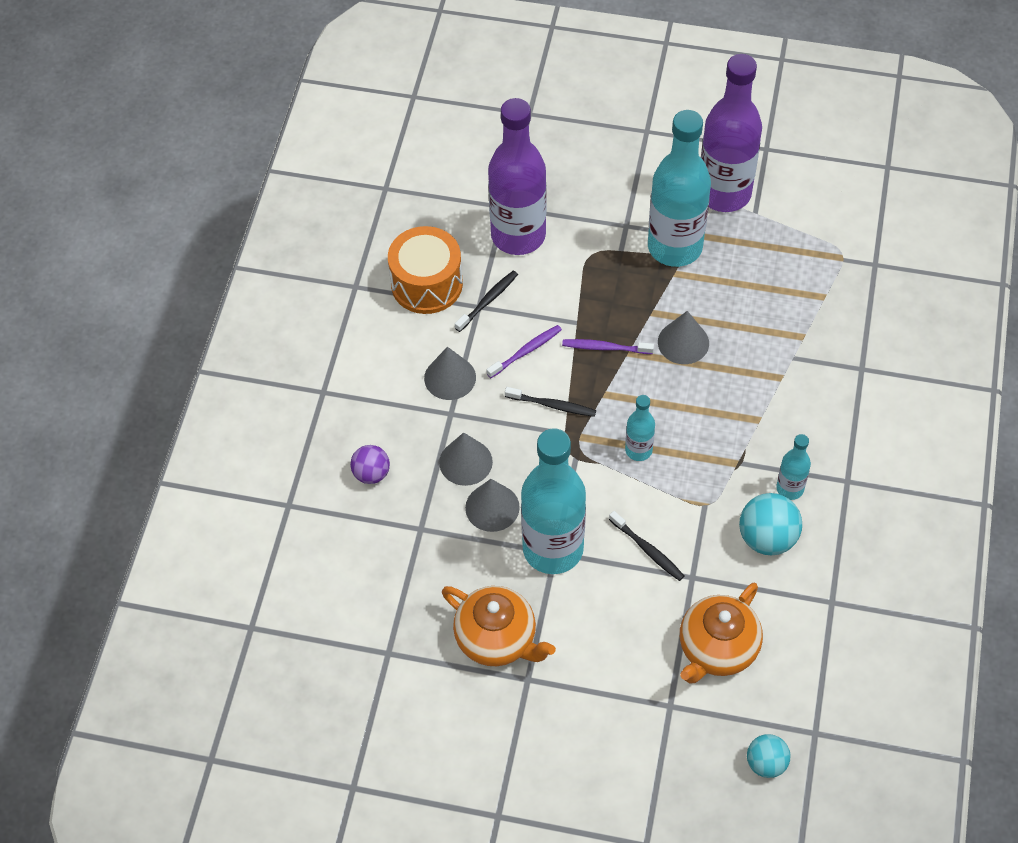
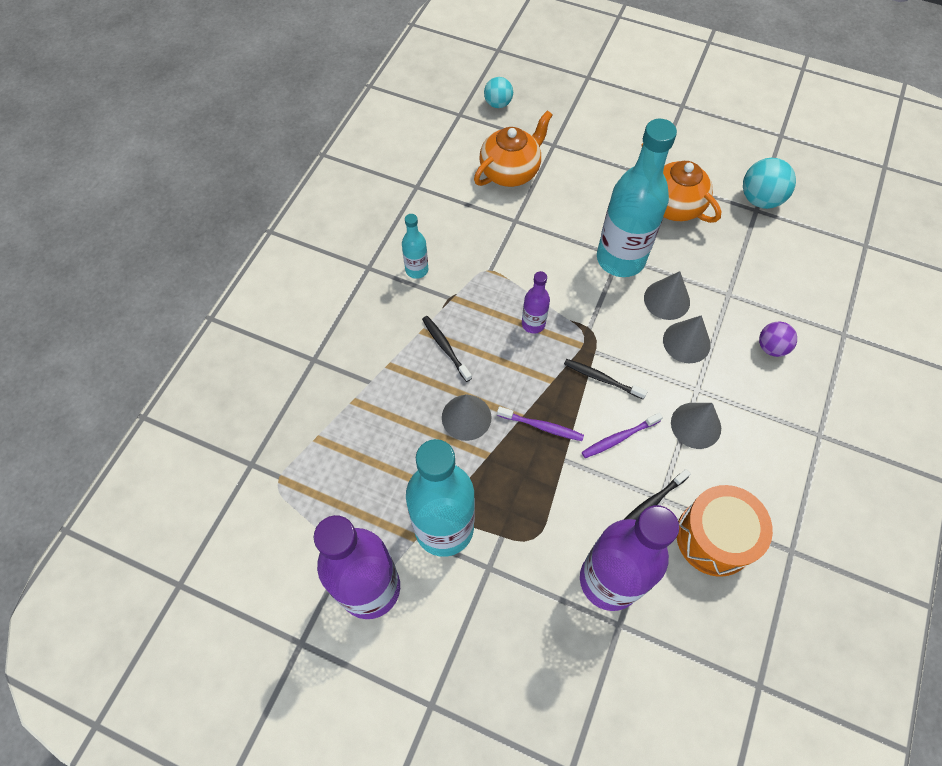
camera: 170 degrees left, 5 degrees up
black toothbrush [609,511,684,581] -> black toothbrush moved to [422,316,472,382]
turquoise bottle [625,395,655,461] -> purple bottle [522,271,550,334]
turquoise ball [739,493,802,556] -> turquoise ball moved to [743,158,796,209]

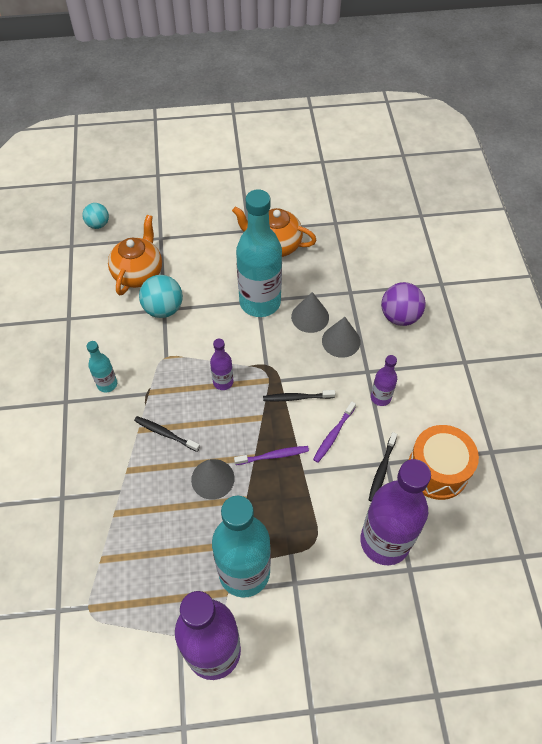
camera: 30 degrees left, 5 degrees down
grey cone [671,403,721,449] -> purple bottle [371,355,397,406]
turquoise ball [743,158,796,209] -> turquoise ball moved to [139,275,183,318]
purple ball [759,322,797,357] -> purple ball [381,282,426,326], size x1.54

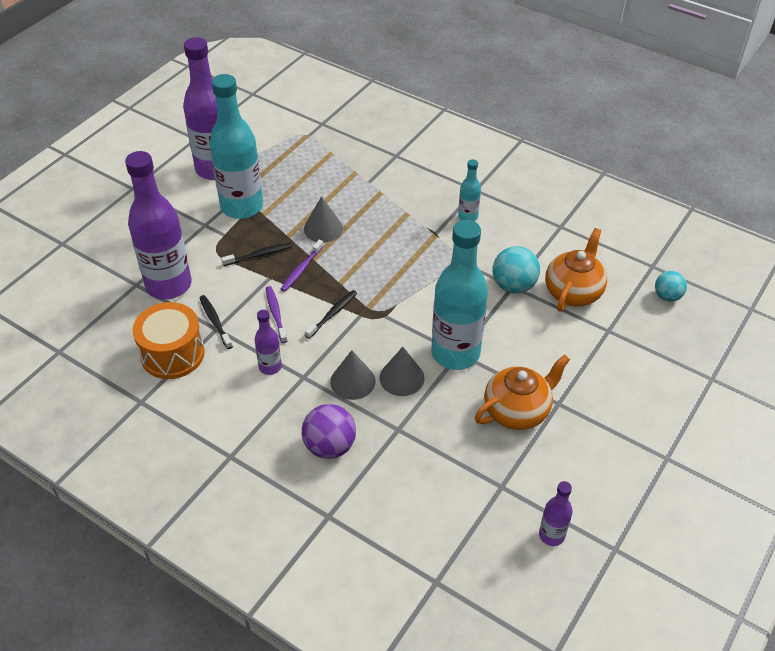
camera: 130 degrees right, 10 degrees down
orange teapot [108,215,162,295] -> orange teapot turned 120 degrees counterclockwise [545,228,607,312]
black toothbrush [134,416,200,452] -> black toothbrush moved to [221,243,292,266]
purple bottle [210,339,234,390] -> purple bottle moved to [539,481,573,546]

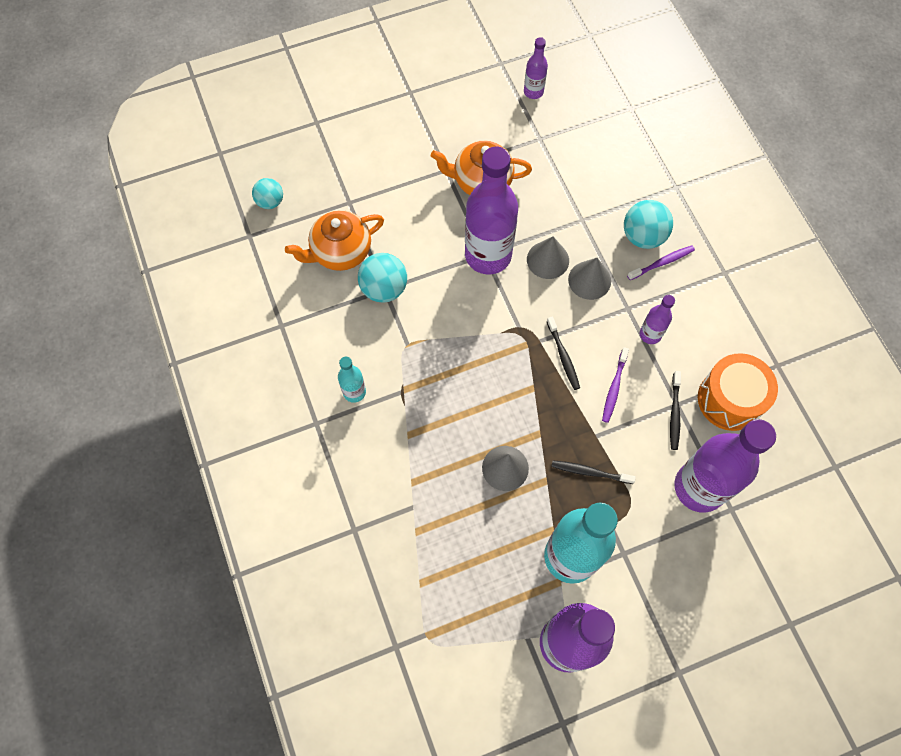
camera: 145 degrees left, 20 degrees up
purple toothbrush [281,240,324,292] -> purple toothbrush moved to [627,245,695,280]
purple ball [302,404,356,459] -> turquoise ball [624,200,673,249]
black toothbrush [305,290,357,339] -> black toothbrush turned 90 degrees counterclockwise [547,316,580,390]
turquoise bottle [431,220,488,370] -> purple bottle [465,147,518,274]

